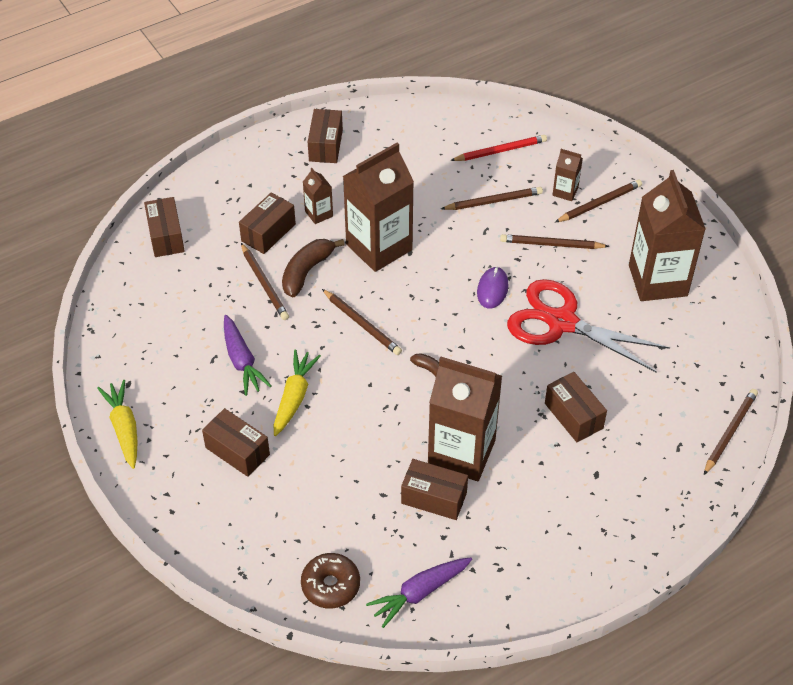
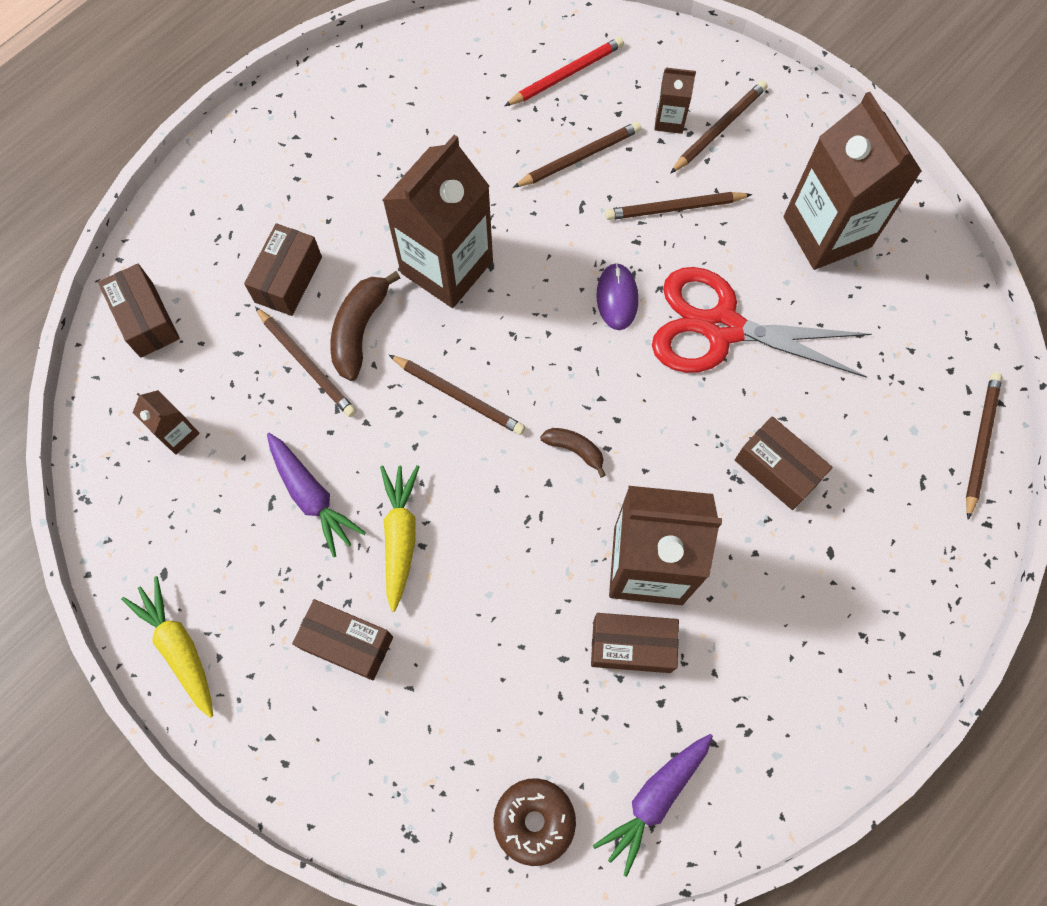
camera: 15 degrees left, 20 degrees up
brown carton [303,168,333,224] -> brown carton moved to [133,390,200,455]
brown box [308,109,343,163] -> none

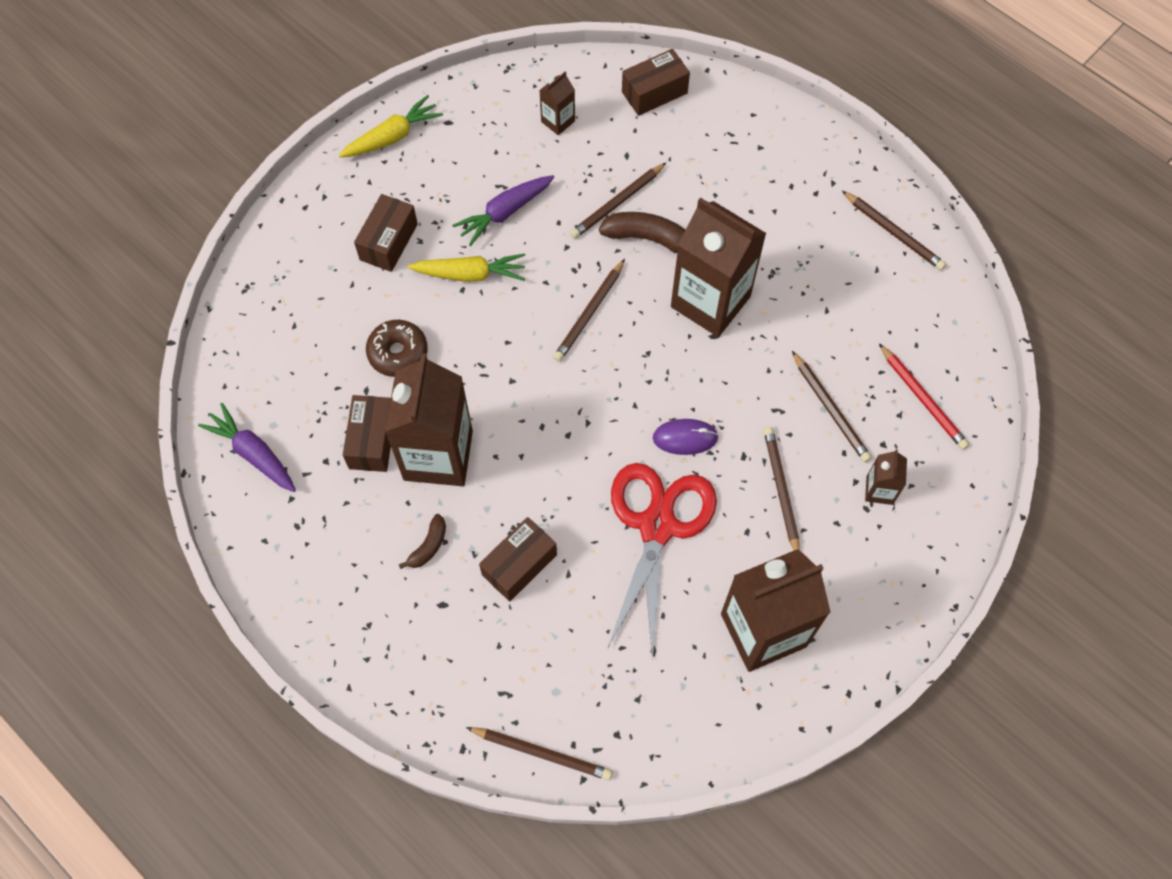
camera: 90 degrees right, 5 degrees down
brown box [244,223,322,316] -> none
brown donut [494,778,576,866] -> brown donut moved to [366,320,428,377]
brown banana [540,428,606,478] -> brown banana moved to [399,514,446,569]
brown pencil [670,81,768,174] -> brown pencil moved to [842,191,946,270]

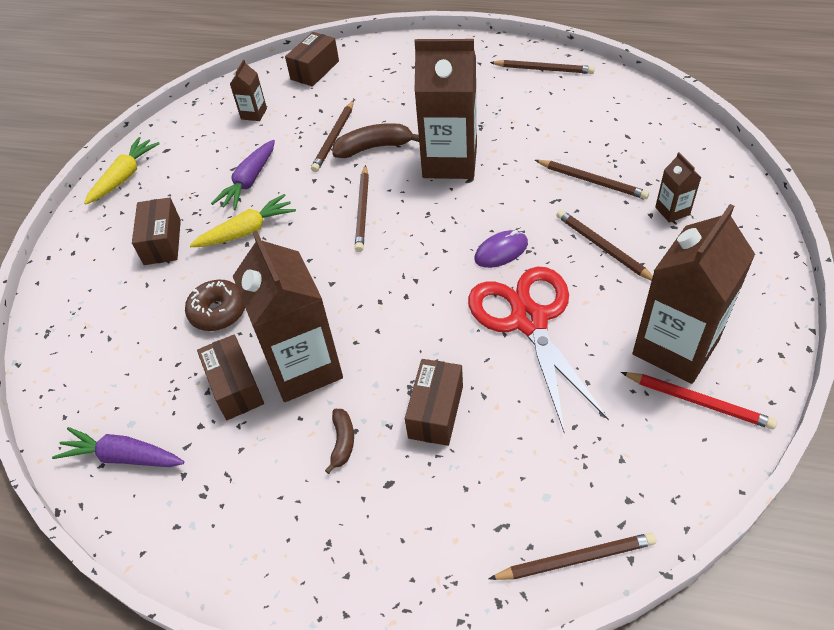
camera: 25 degrees left, 15 degrees down
red pencil [879,344,969,450] -> red pencil moved to [621,372,777,430]

